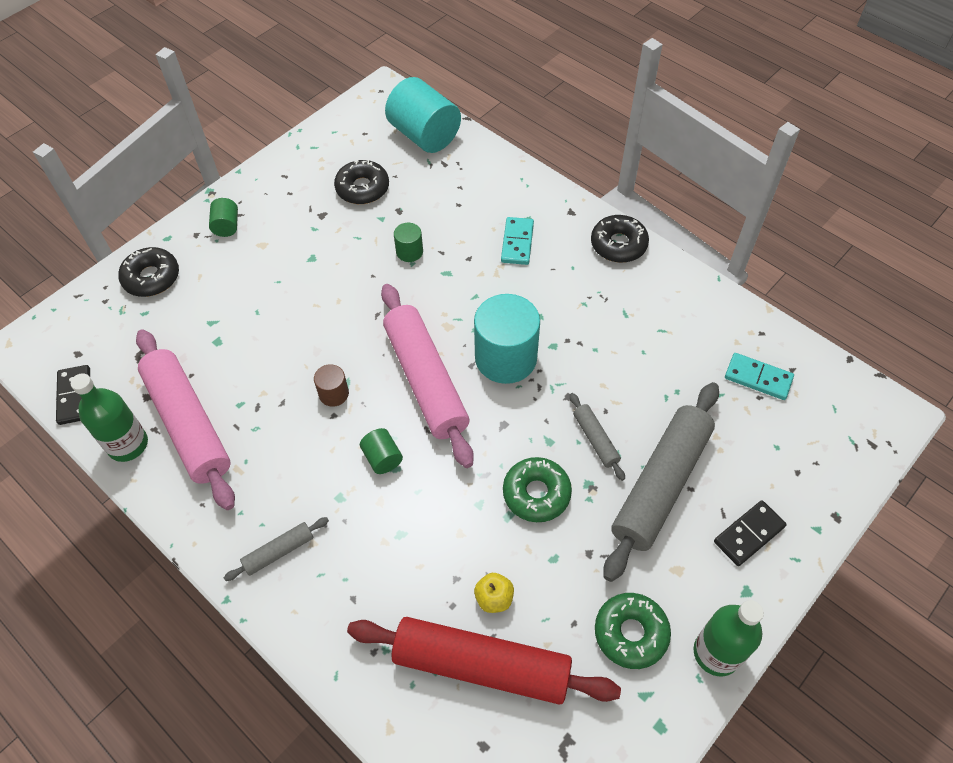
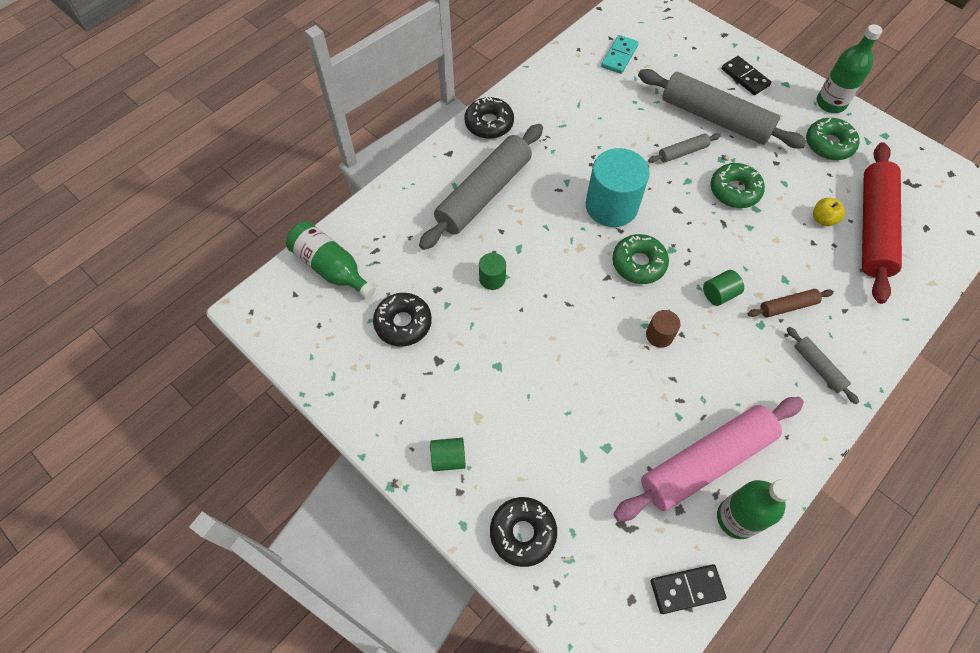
camera: 90 degrees left, 5 degrees up
pink rolling pin [381,284,474,468] -> green donut [612,234,669,284]
turquoise cylinder [385,77,461,153] -> green bottle [286,221,376,299]
turquoise domino [501,217,534,265] -> grey rolling pin [419,124,543,250]
none -> brown rolling pin [748,289,834,318]

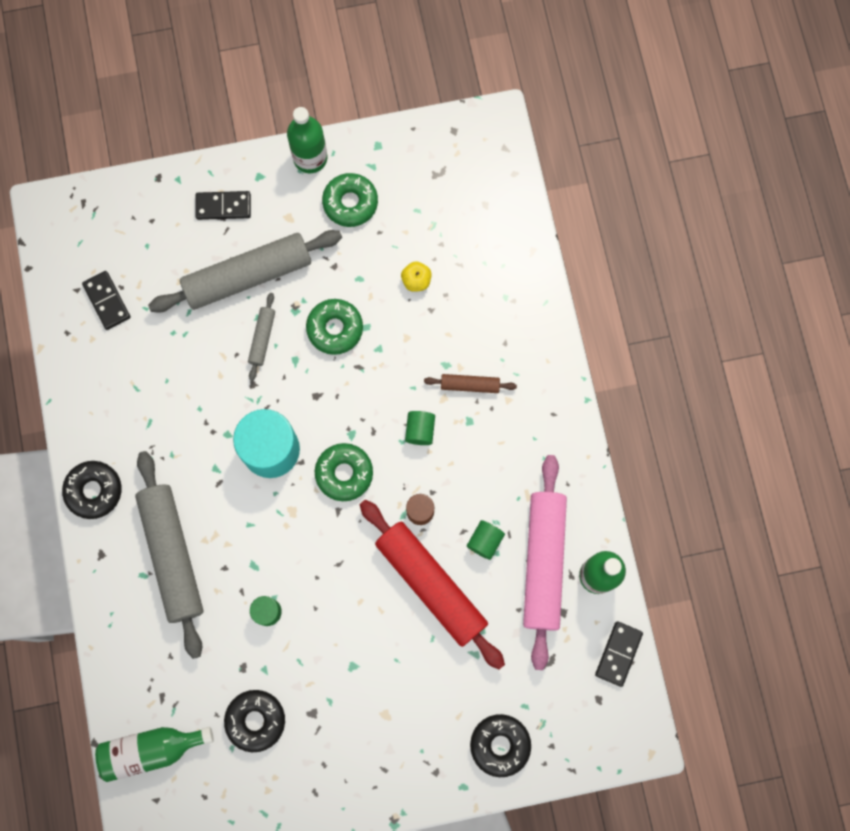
camera: 55 degrees left, 15 degrees up
green cylinder [430,438,466,471] -> green cylinder moved to [467,520,505,560]
turquoise domino [601,35,639,74] -> black domino [82,271,131,330]
brown rolling pin [748,289,834,318] -> brown rolling pin turned 75 degrees clockwise [424,374,517,393]
grey rolling pin [787,327,859,404] -> none
red rolling pin [862,142,902,304] -> red rolling pin moved to [359,500,505,670]

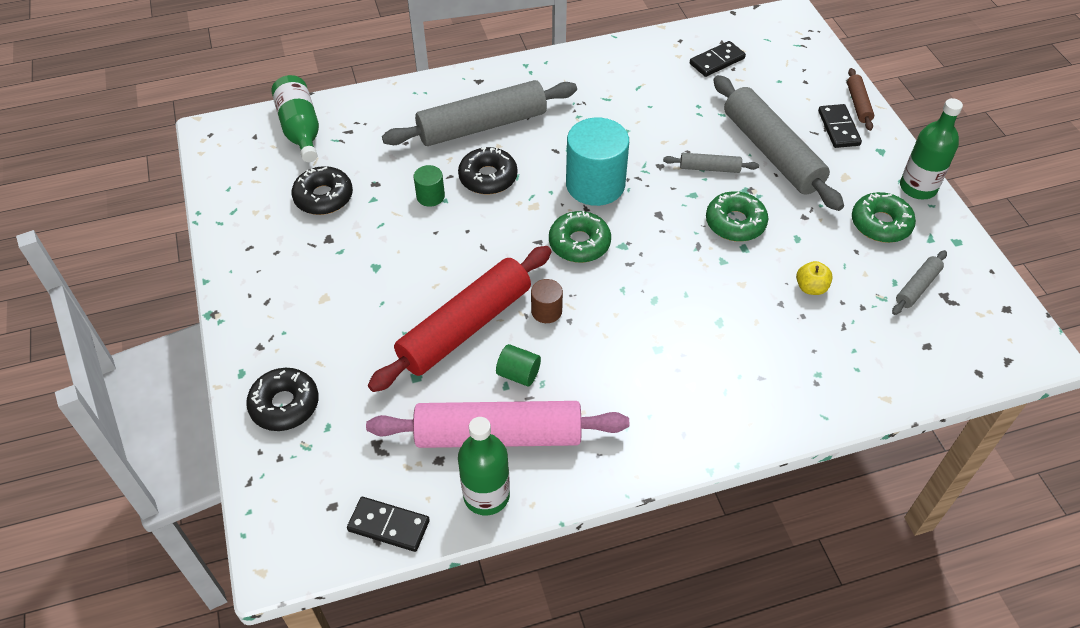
camera: 85 degrees right, 25 degrees down
black donut [62,461,122,519] -> black donut moved to [458,147,518,195]
green cylinder [405,411,435,445] -> none
brown rolling pin [424,374,517,393] -> brown rolling pin moved to [847,68,874,131]
none -> grey rolling pin [892,250,947,315]

